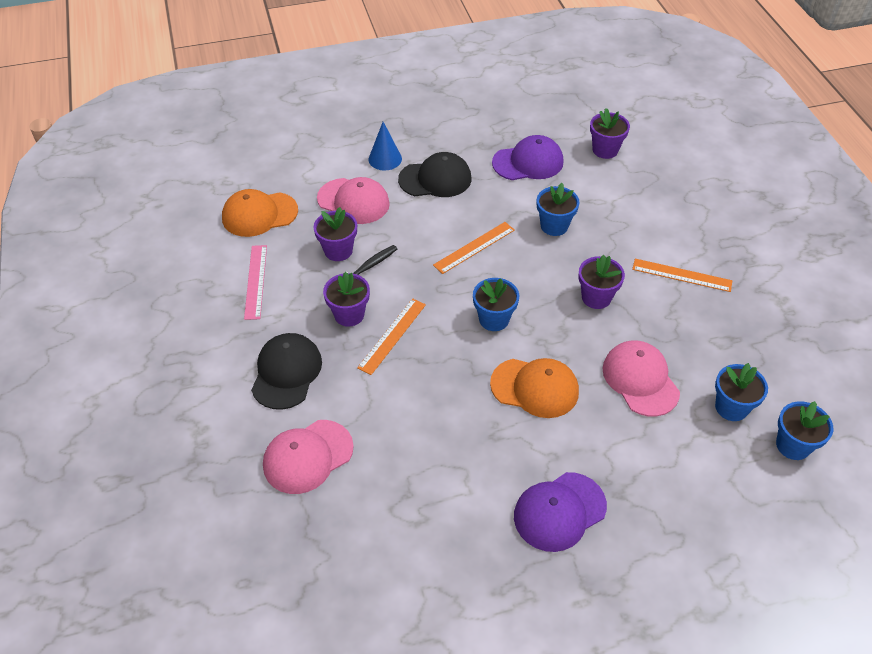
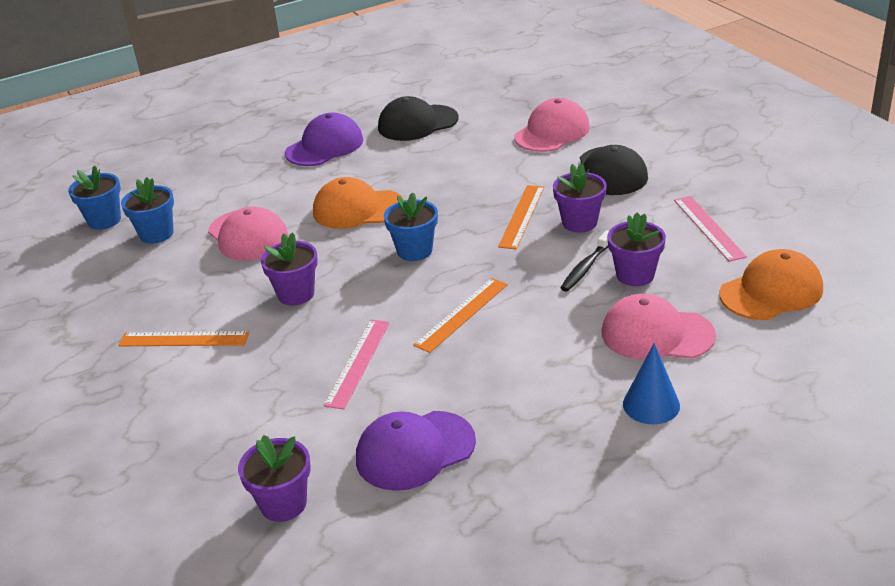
camera: 170 degrees right, 15 degrees down
black cap [398,152,472,197] -> black cap moved to [378,96,459,141]
blue flower pot [537,183,580,236] -> pink ruler [323,320,390,410]

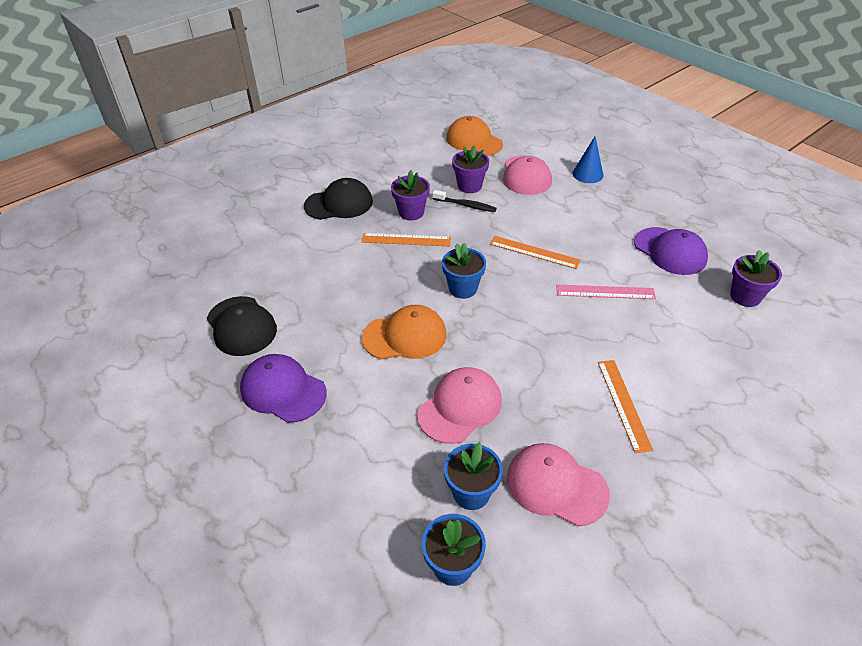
camera: 105 degrees left, 10 degrees up
purple flower pot [260,232,318,305] -> none
orange cap [313,177,404,229] -> orange cap turned 90 degrees counterclockwise [362,305,447,359]
pink cap [514,98,590,152] -> pink cap moved to [507,443,610,526]
pink ruler [674,196,747,262] -> none

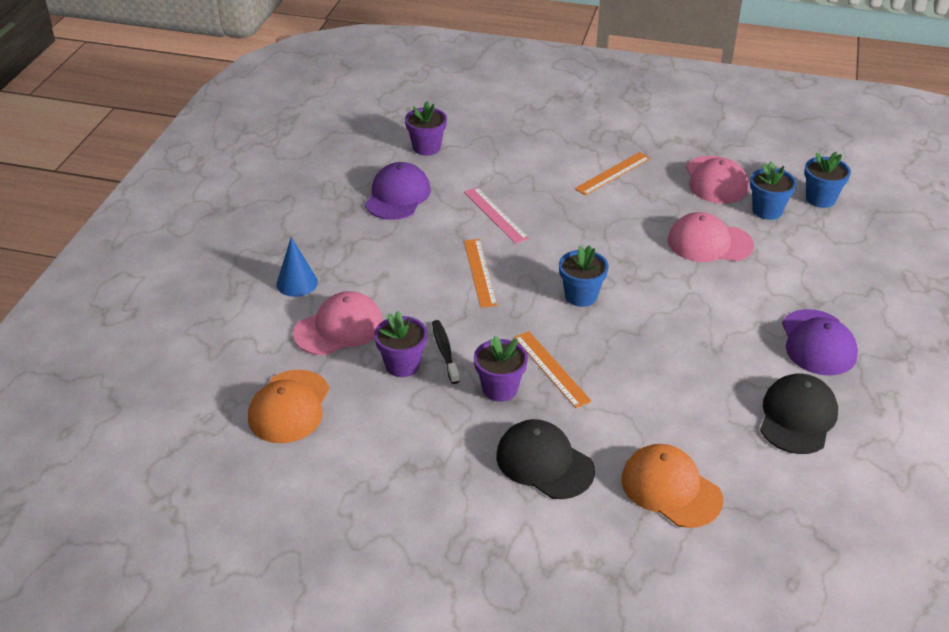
camera: 125 degrees left, 5 degrees down
orange cap [362,305,447,359] -> orange cap moved to [621,444,723,528]

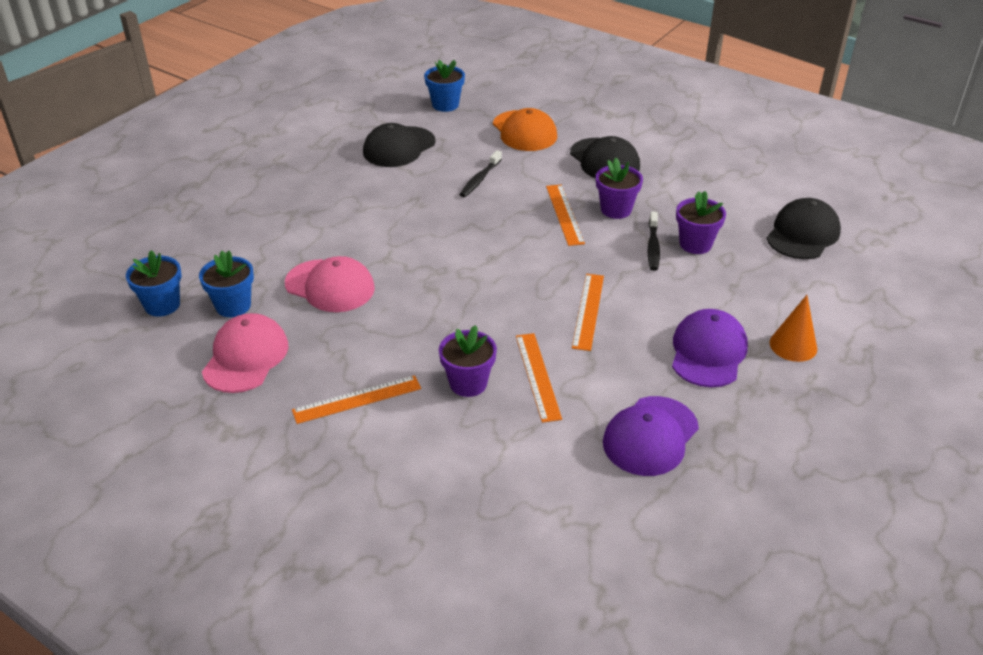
camera: 160 degrees left, 0 degrees up
orange cap [248,370,329,443] -> black cap [766,198,841,259]
blue cone [276,237,318,297] -> orange cone [770,295,817,362]
pink cap [293,291,383,355] -> none
purple flower pot [405,101,447,156] -> purple flower pot moved to [439,325,497,397]
pink ruler [464,187,529,244] -> orange ruler [516,333,562,423]
blue flower pot [559,245,608,307] -> blue flower pot moved to [424,60,465,112]
purple cap [782,309,858,375] -> purple cap moved to [672,309,748,387]
none -> black toothbrush [459,150,502,197]

